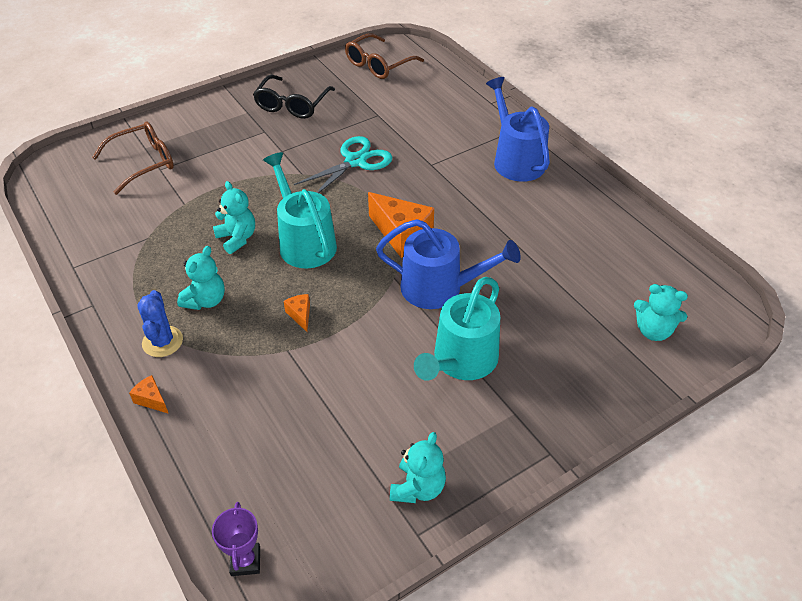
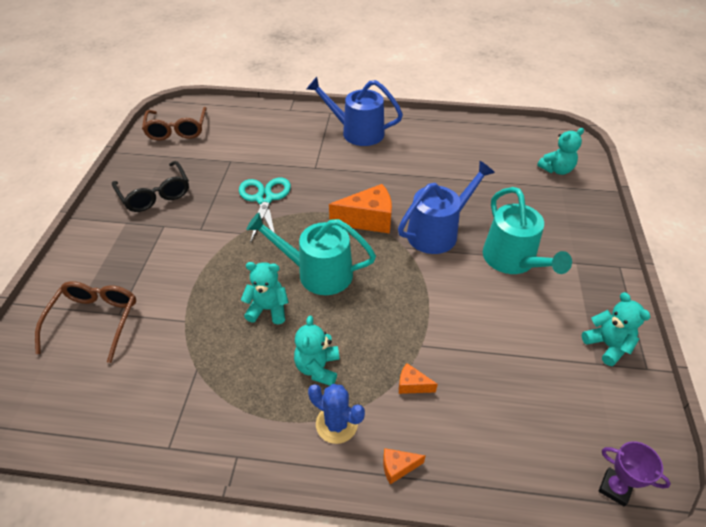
camera: 50 degrees left, 0 degrees up
turquoise teddy bear [177,246,225,310] -> turquoise teddy bear turned 150 degrees counterclockwise [294,316,340,386]
orange cheese [284,294,310,332] -> orange cheese moved to [399,363,438,394]

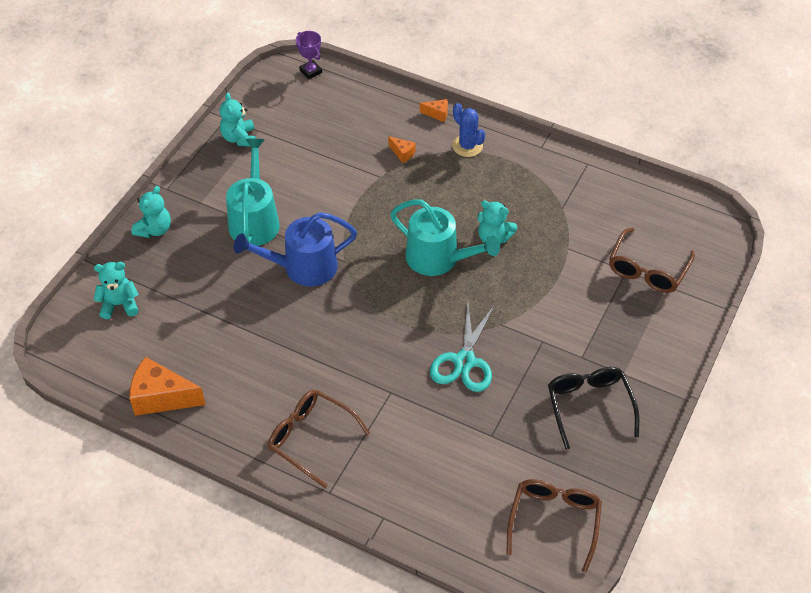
camera: 160 degrees left, 5 degrees up
turquoise teddy bear [294,316,340,386] -> turquoise teddy bear moved to [131,186,171,238]
blue watering can [307,77,403,146] -> brown glasses [268,390,370,488]
orange cheese [329,184,392,234] -> orange cheese moved to [130,357,206,416]

